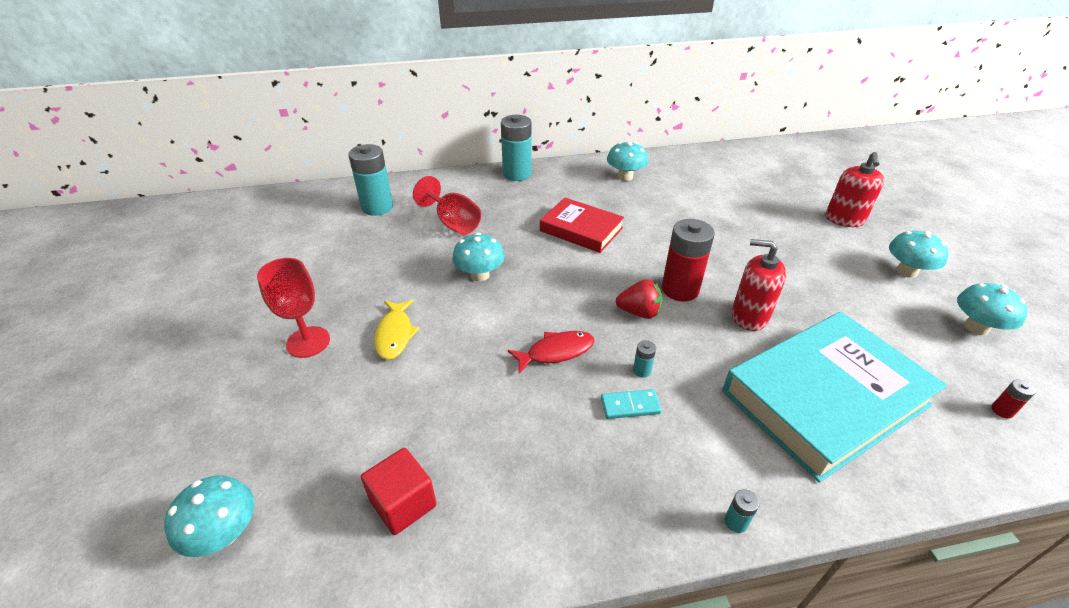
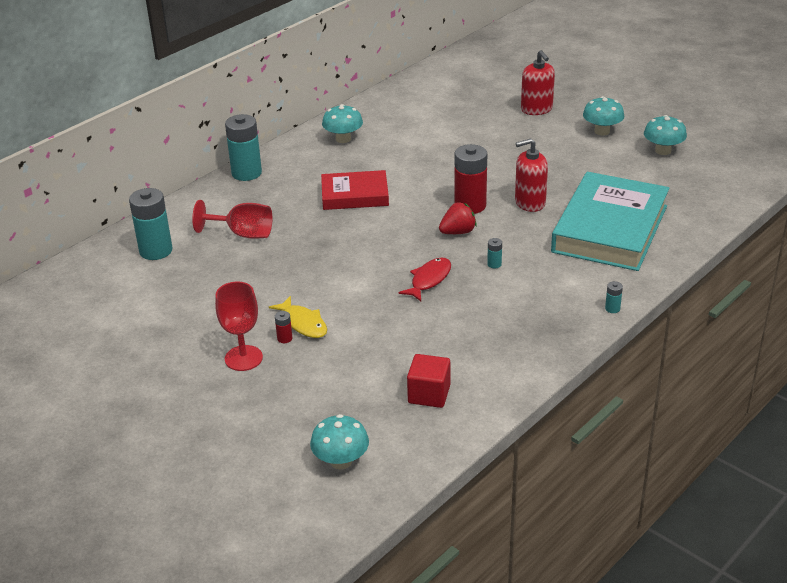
camera: 35 degrees left, 5 degrees down
turquoise mushroom [452,233,505,282] -> none
turquoise domino [601,389,662,419] -> none
red battery [991,379,1036,419] -> red battery moved to [275,311,292,343]

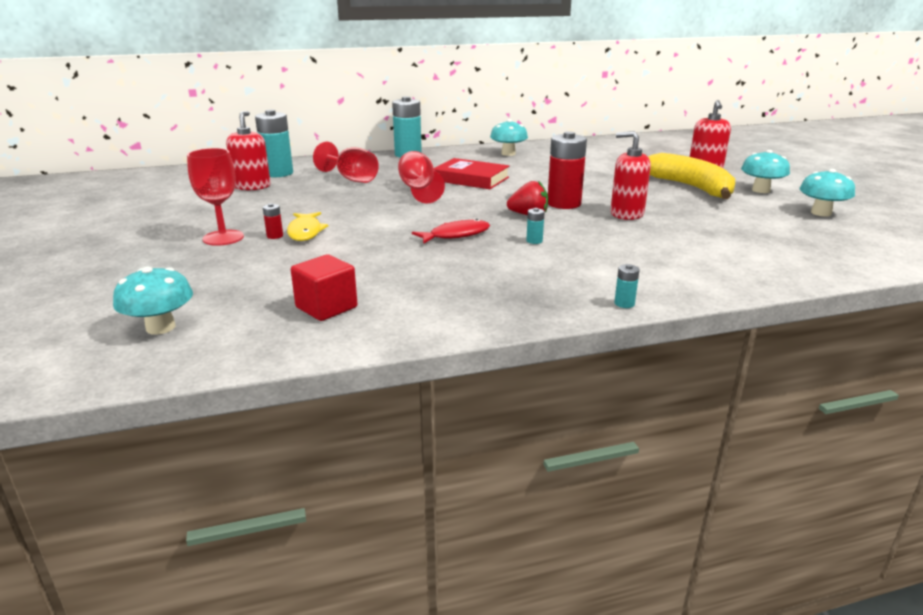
camera: 30 degrees right, 10 degrees down
turquoise book [551,172,670,271] -> none
none -> red soap dispenser [226,111,271,190]
none -> red goblet [398,151,445,204]
none -> yellow banana [648,153,735,199]

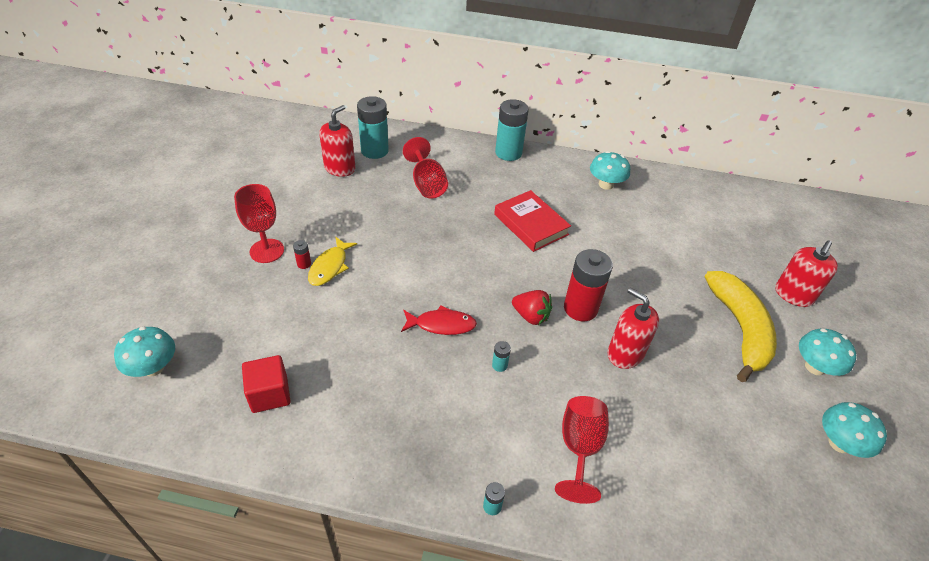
camera: 25 degrees right, 20 degrees up
red goblet [398,151,445,204] -> red goblet moved to [555,396,609,504]

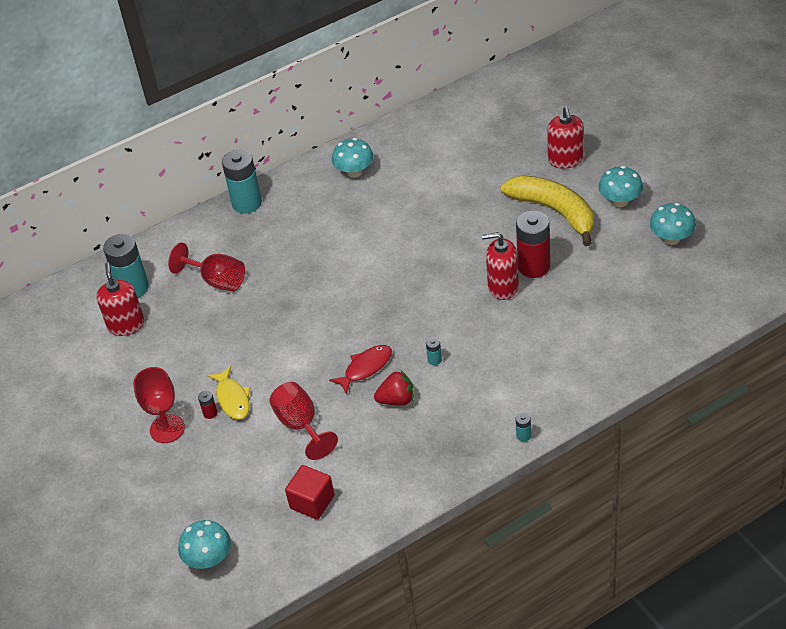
camera: 35 degrees left, 0 degrees up
red book [494,190,571,252] -> none
red strawberry [512,290,552,325] -> red strawberry moved to [374,371,414,405]
red goblet [555,396,609,504] -> red goblet moved to [269,382,338,460]
red battery [564,249,613,321] -> red battery moved to [516,211,550,278]

